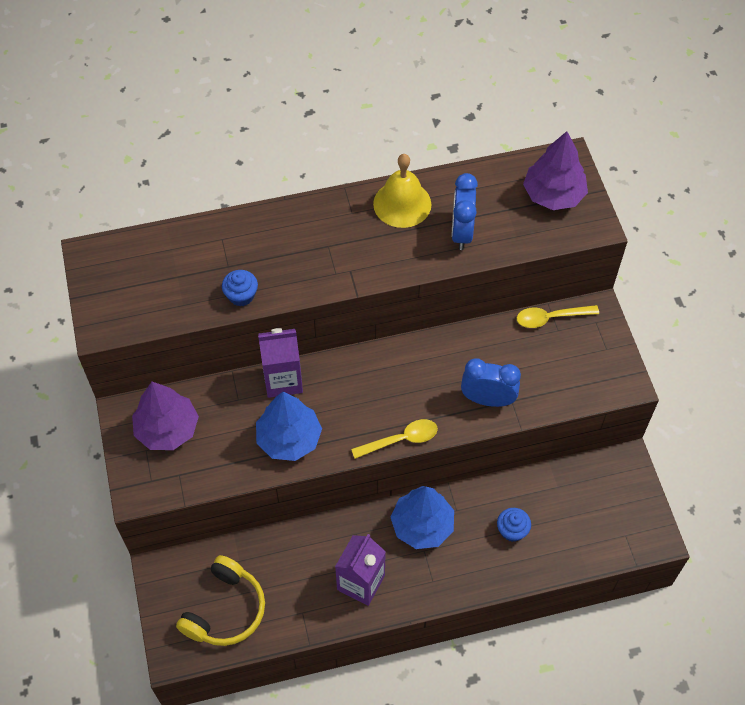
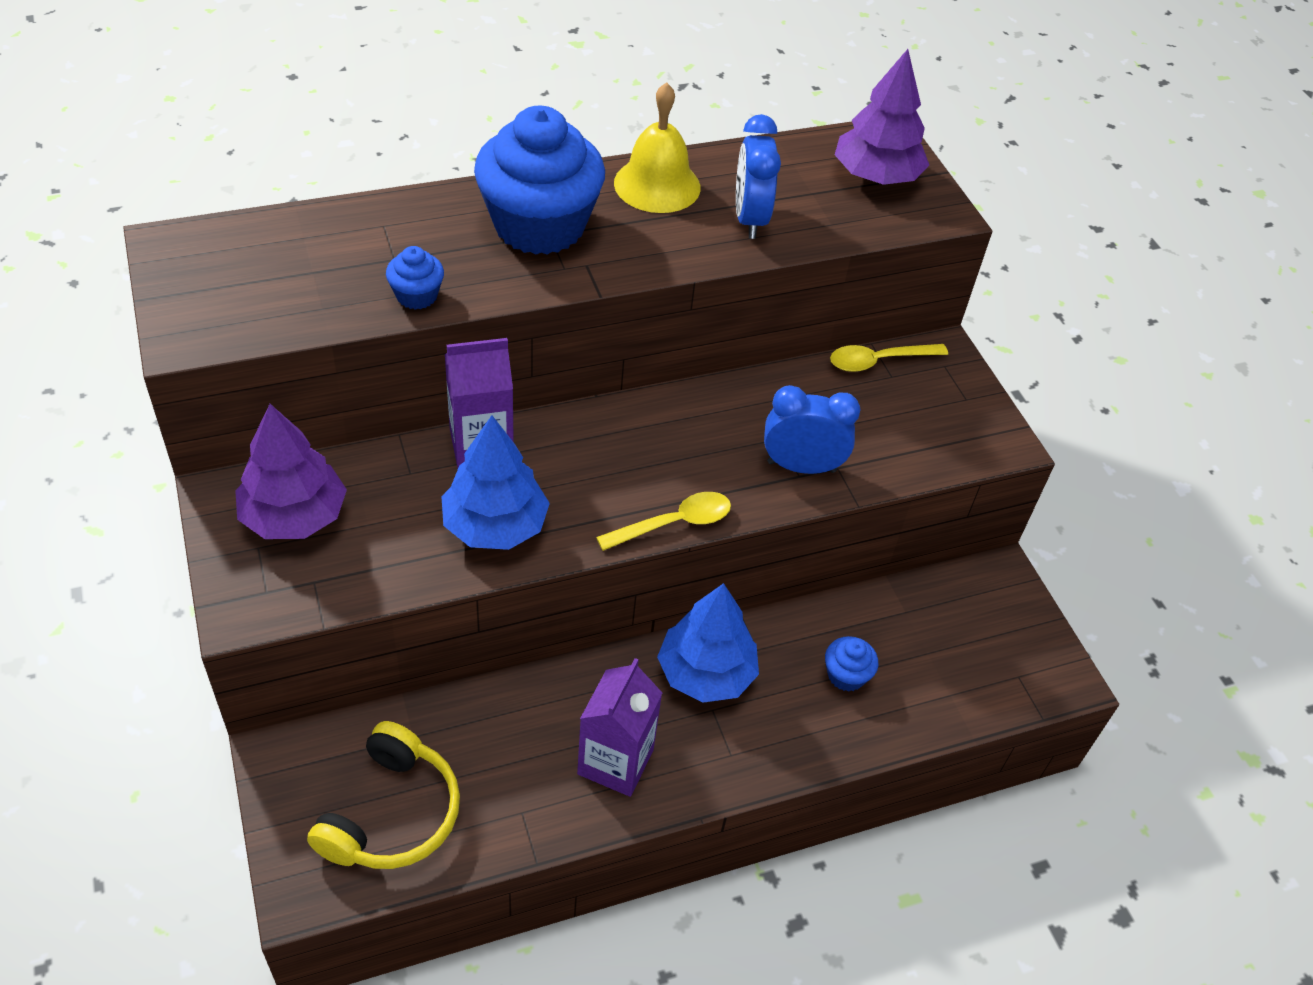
camera: 10 degrees left, 10 degrees down
none -> blue cupcake [474,106,605,255]

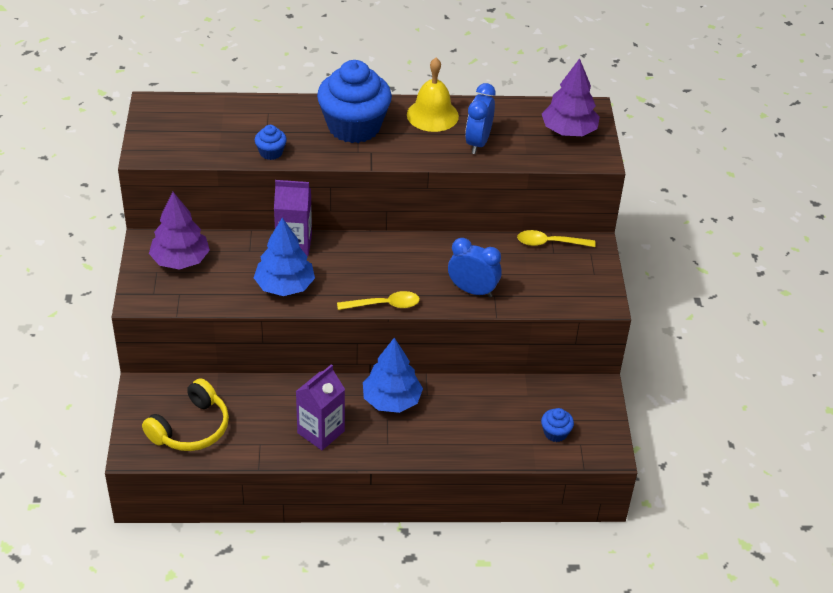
camera: 20 degrees right, 5 degrees down
blue cupcake [825,636,878,692] -> blue cupcake moved to [541,408,574,442]

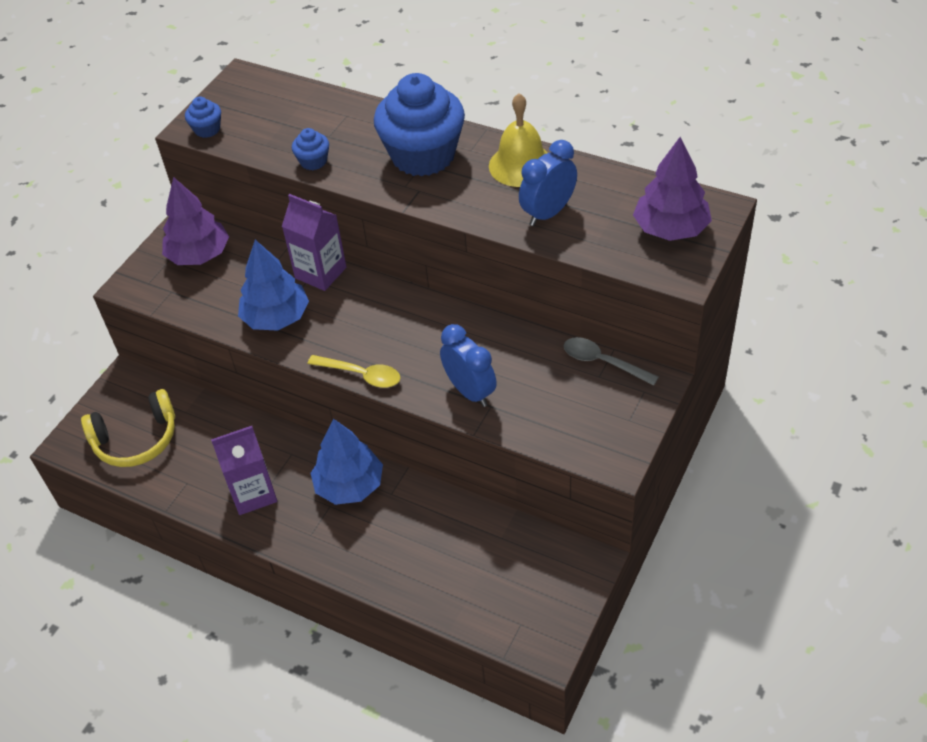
camera: 35 degrees right, 5 degrees up
yellow spoon [517,230,596,247] -> grey spoon [564,337,659,386]
blue cupcake [541,408,574,442] -> blue cupcake moved to [185,97,221,138]

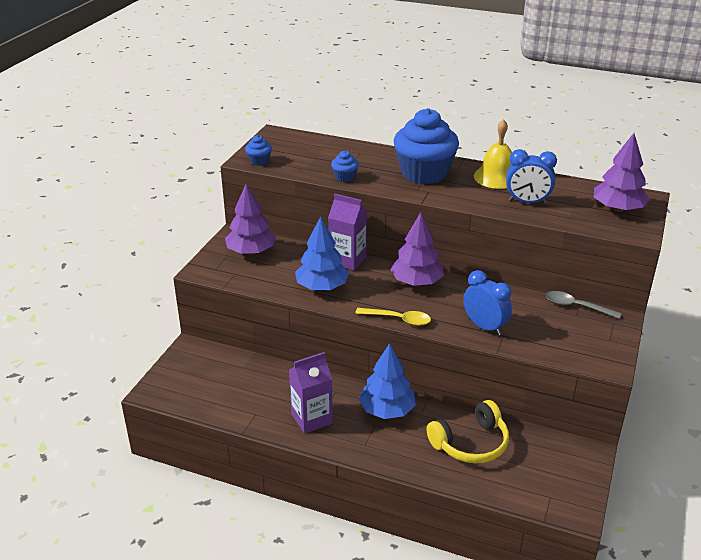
camera: 10 degrees left, 15 degrees down
yellow headphones [81,389,175,467] -> yellow headphones moved to [426,400,509,463]
blue clock [519,140,577,226] -> blue clock turned 120 degrees counterclockwise [506,149,557,204]
none -> purple tree [390,212,444,286]

